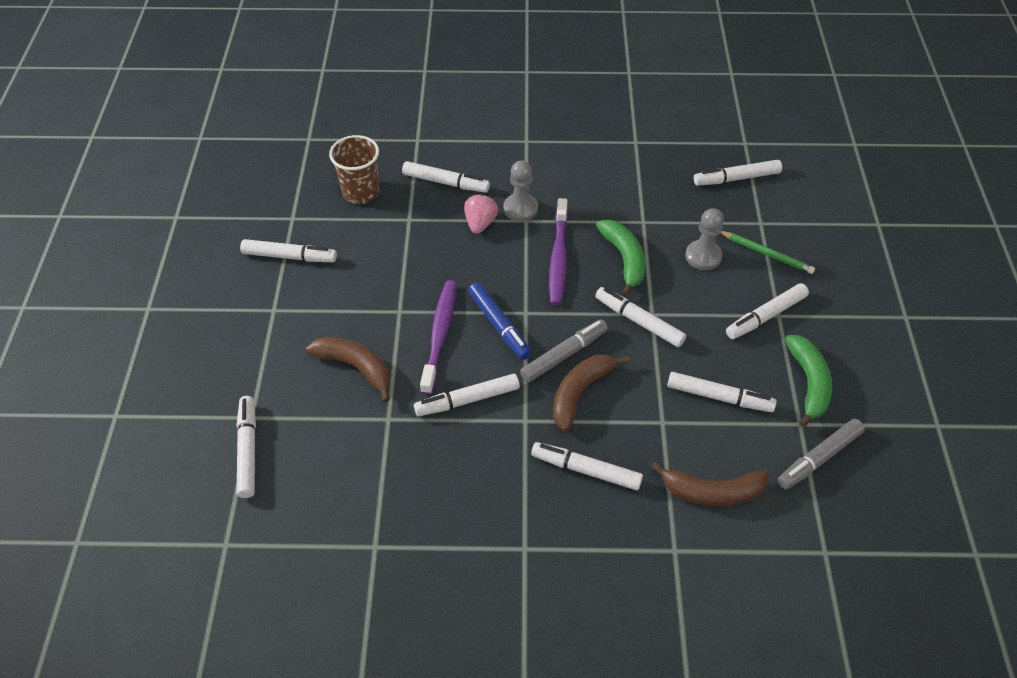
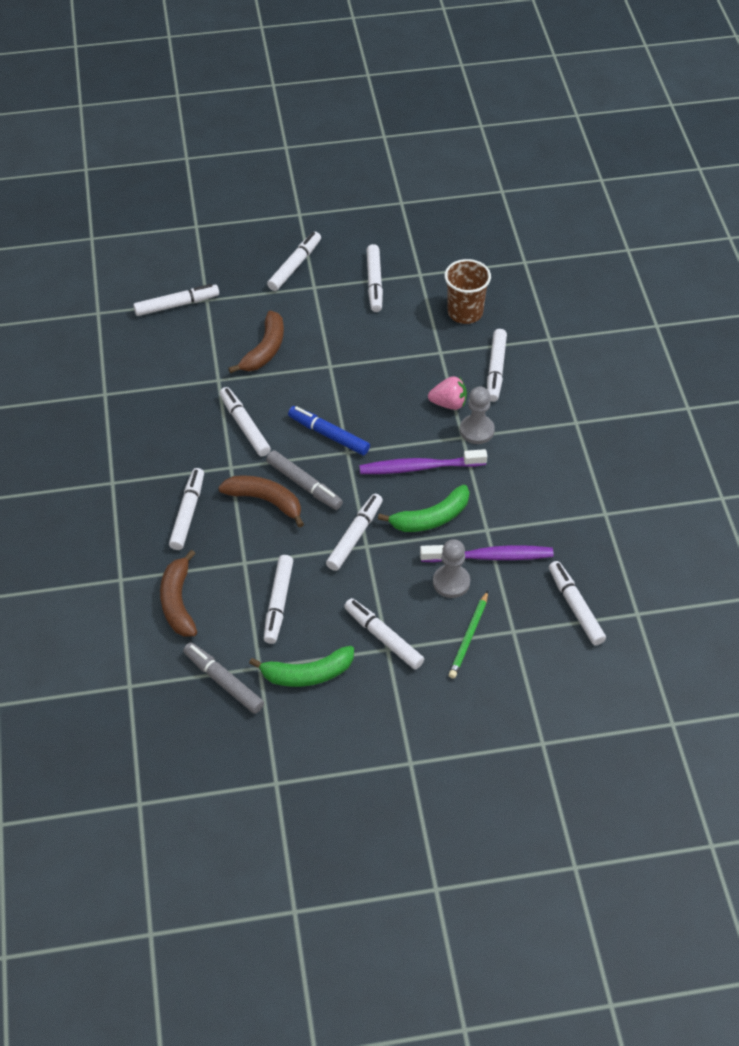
camera: 80 degrees right, 0 degrees up
purple toothbrush [420,280,457,395] -> purple toothbrush moved to [420,545,554,562]
blue marker [468,282,531,360] -> blue marker turned 75 degrees clockwise [288,406,370,455]
none -> white marker [267,232,321,291]

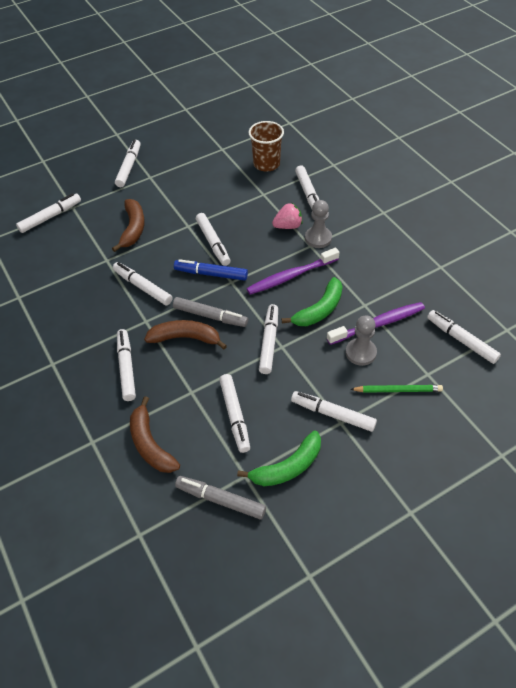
camera: 20 degrees left, 0 degrees up
white marker [366,244,383,312] -> white marker moved to [196,213,231,266]
green pencil [448,591,488,679] -> green pencil turned 90 degrees counterclockwise [350,385,443,393]

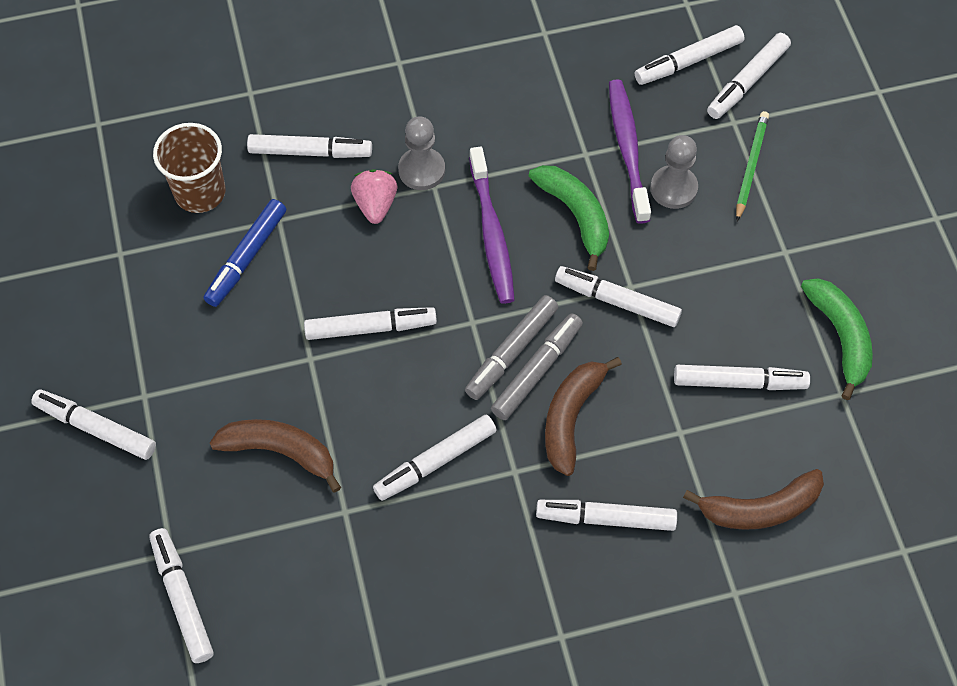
camera: 75 degrees left, 10 degrees up
blue marker [174,259,248,281] -> blue marker moved to [204,199,286,307]
grey marker [175,476,266,519] -> grey marker moved to [465,295,558,400]
white marker [291,391,377,432] -> white marker moved to [707,33,791,119]

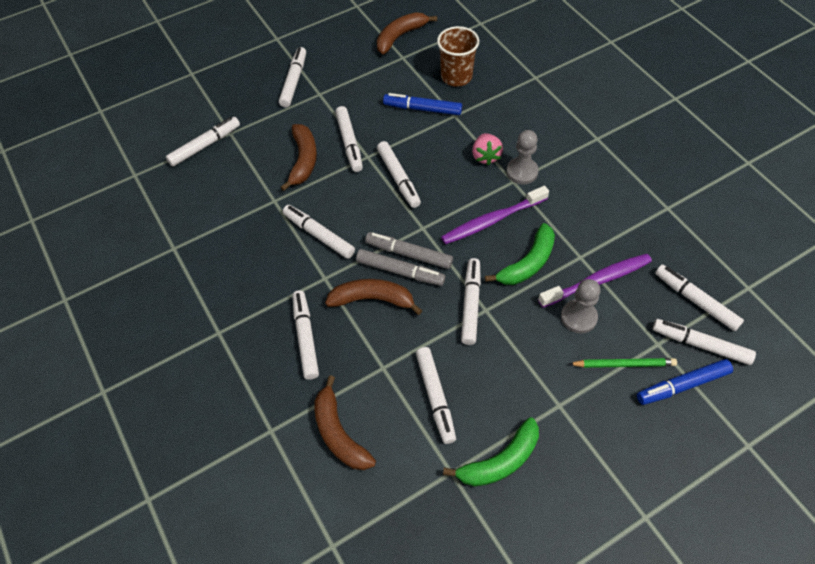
camera: 75 degrees right, 5 degrees down
white marker [247,134,372,158] -> white marker moved to [335,106,363,172]
pink strawberry [351,169,397,224] -> pink strawberry turned 105 degrees clockwise [472,133,503,166]
none -> brown banana [377,12,437,54]
none -> blue marker [637,359,733,405]

